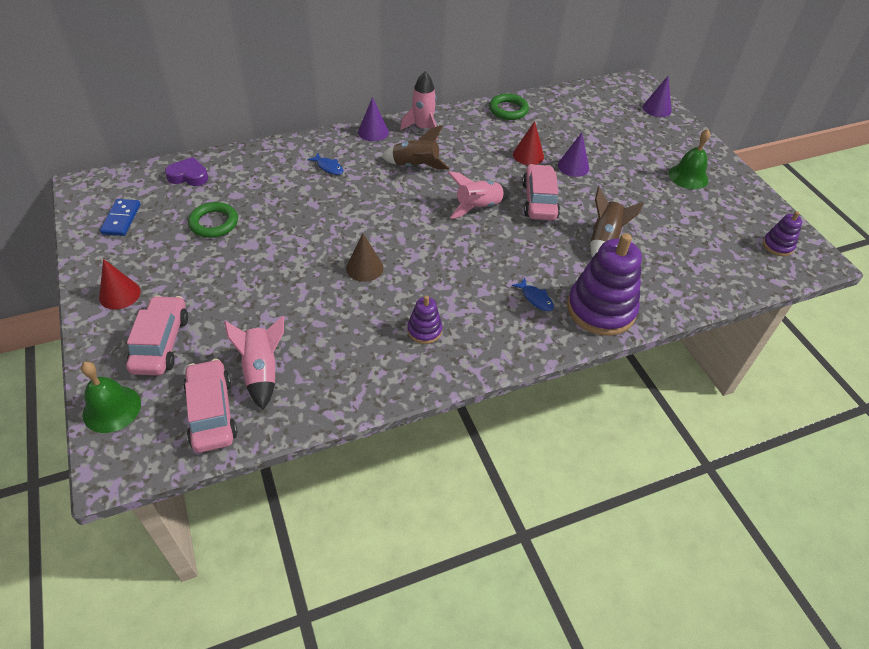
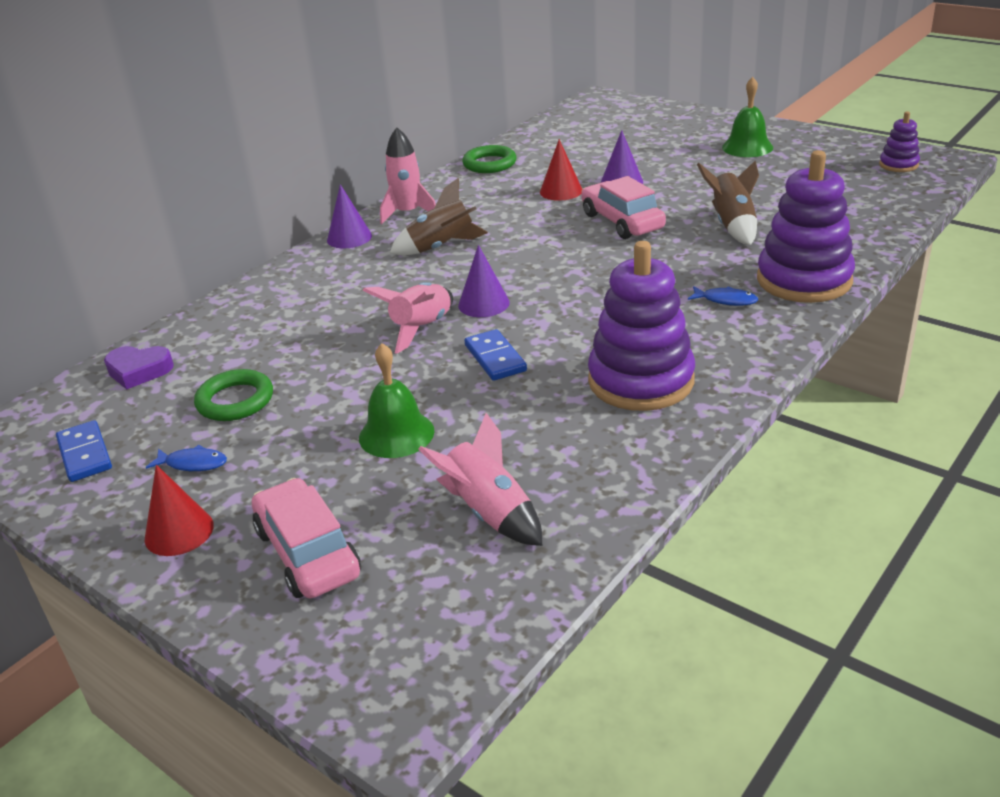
camera: 25 degrees left, 15 degrees down
green bell [81,362,141,433] -> green bell moved to [359,343,435,458]
purple heart [165,157,208,186] -> purple heart turned 150 degrees counterclockwise [104,346,174,389]
pink car [183,359,237,453] -> none
blue fish [307,153,344,175] -> blue fish moved to [146,445,227,471]
brown cone [346,233,384,282] -> blue domino [464,329,527,381]
purple stacking toy [407,295,442,344] -> purple stacking toy [588,241,695,411], size x2.06
pink rocket [448,171,510,219] -> pink rocket moved to [363,282,453,354]
purple cone [643,76,672,117] -> purple cone moved to [458,245,510,317]

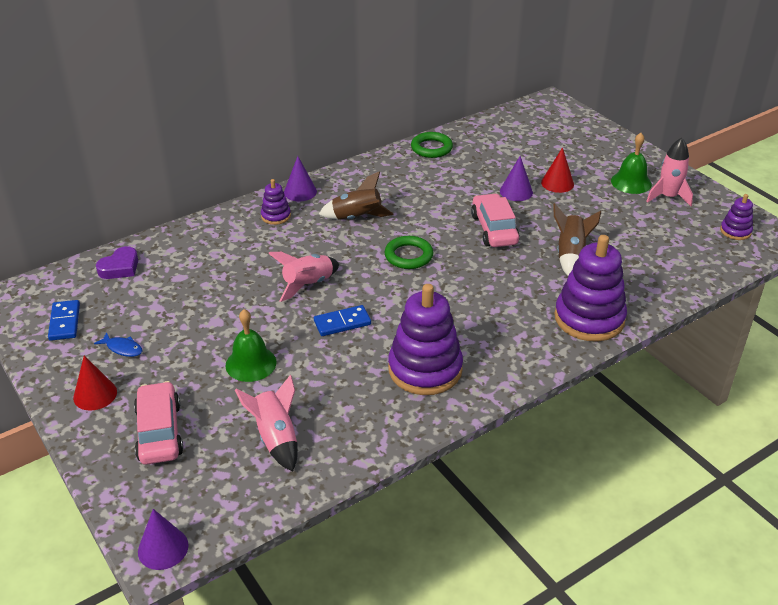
camera: 15 degrees right, 5 degrees up
purple heart [104,346,174,389] -> purple heart turned 75 degrees counterclockwise [96,246,138,279]
green ring [194,369,273,421] -> green ring moved to [385,236,433,269]
pink rocket [380,127,436,224] -> pink rocket moved to [646,138,693,206]
purple cone [458,245,510,317] -> purple cone moved to [138,509,189,570]
blue domino [464,329,527,381] -> blue domino turned 75 degrees clockwise [314,305,371,336]
red cone [540,139,582,201] -> red cone moved to [541,147,574,193]
blue fish [688,286,758,306] -> none
none -> purple stacking toy [261,179,291,225]

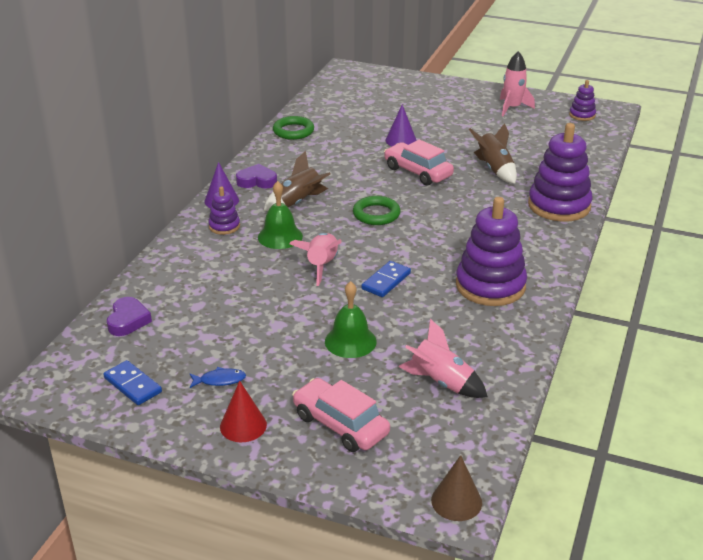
camera: 35 degrees left, 5 degrees down
purple cone [138,509,189,570] -> brown cone [431,455,482,521]
red cone [541,147,574,193] -> none
green bell [611,133,652,194] -> green bell moved to [258,181,303,249]
none -> purple heart [236,164,277,189]

